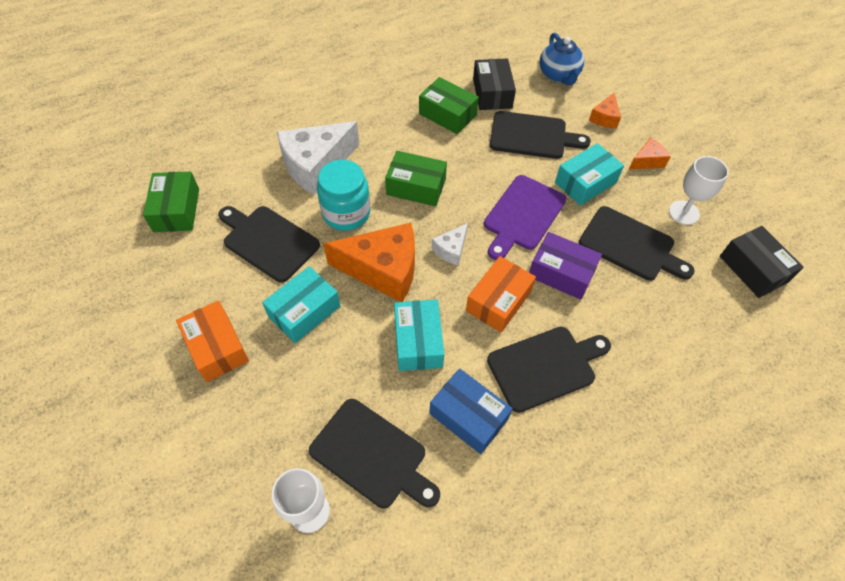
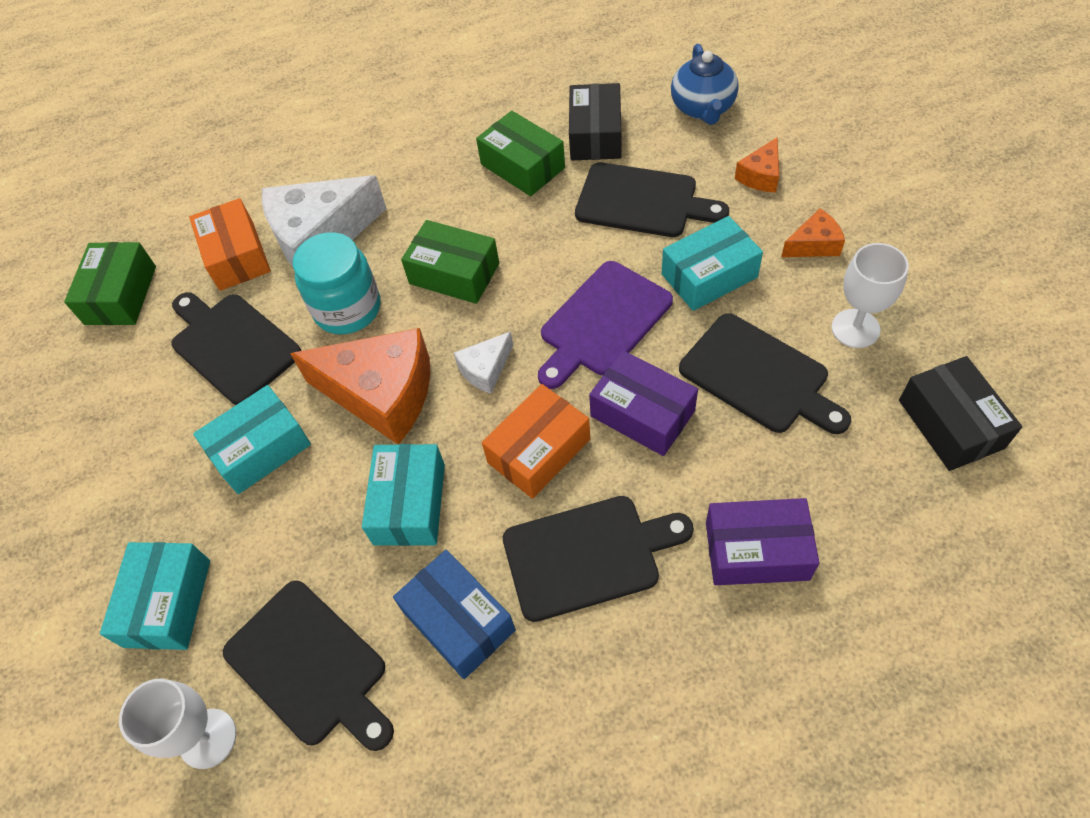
camera: 15 degrees right, 0 degrees up
orange box [176,301,249,382] -> orange box moved to [189,198,271,291]
none -> turquoise box [100,542,210,650]
none -> purple box [706,498,819,585]

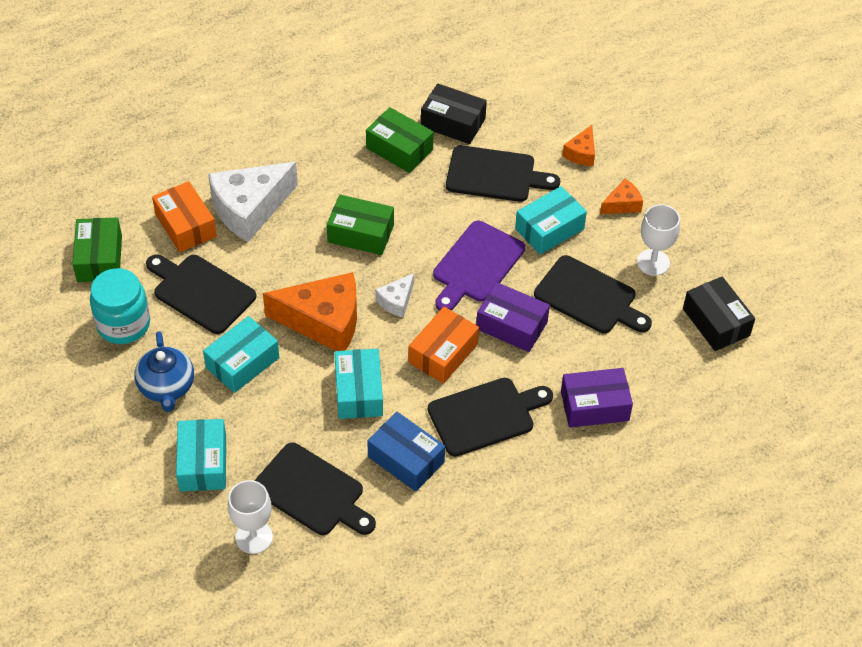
camera: 15 degrees left, 5 degrees down
turquoise jar [293,232,380,335] -> turquoise jar moved to [90,268,150,344]
black box [569,83,621,160] -> black box turned 60 degrees counterclockwise [421,83,487,144]
blue teapot [671,44,739,125] -> blue teapot moved to [134,331,194,412]

